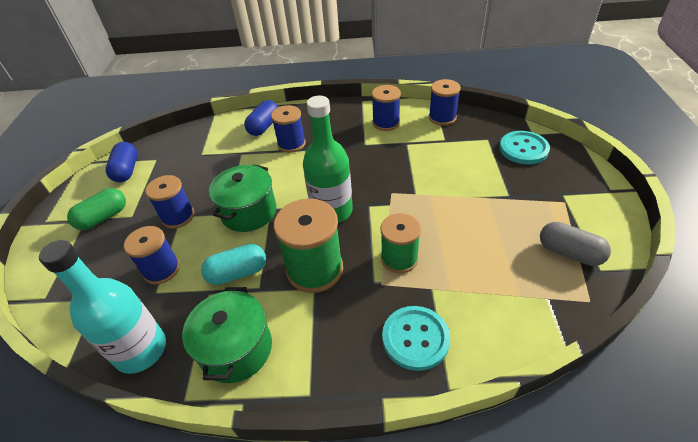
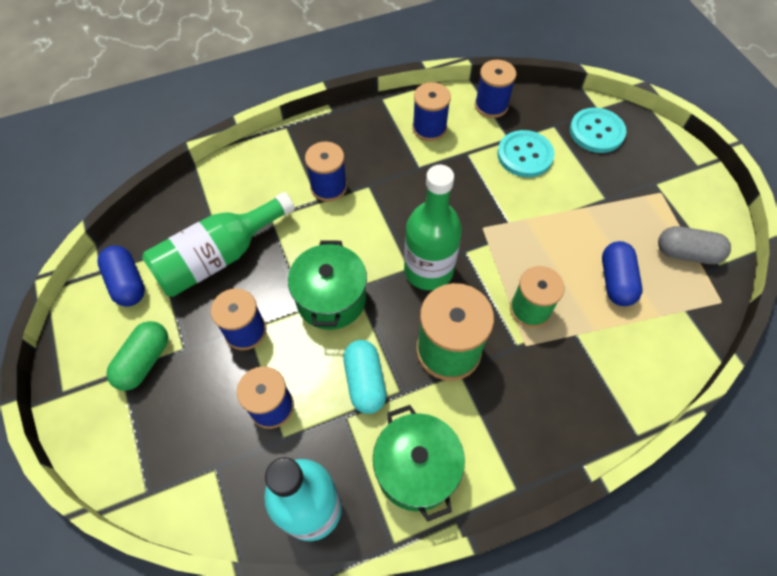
camera: 25 degrees left, 15 degrees up
turquoise capsule [201,244,266,285] -> turquoise capsule turned 60 degrees counterclockwise [343,340,387,414]
blue capsule [244,100,278,136] -> blue capsule moved to [602,241,642,306]
turquoise button [382,306,450,371] -> turquoise button moved to [497,130,554,177]
none -> green bottle [142,192,295,297]

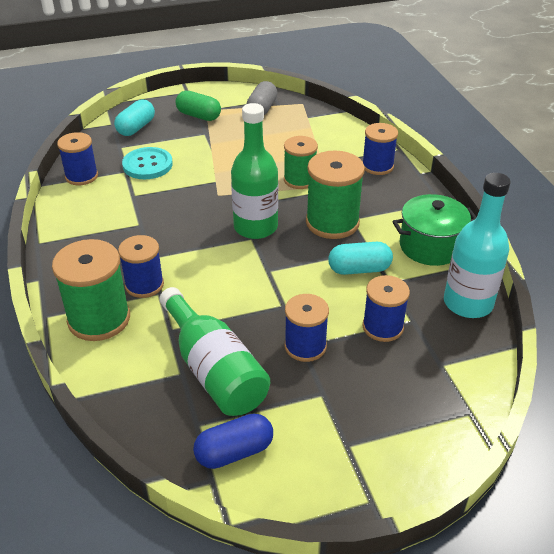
camera: 85 degrees left, 20 degrees down
green capsule [106,321,168,391] -> green capsule moved to [176,91,221,121]
green pot [288,240,367,330] -> none
blue spool [412,82,451,141] -> blue spool moved to [362,123,398,175]
turquoise button [570,108,626,153] -> turquoise capsule [114,99,155,136]
blue capsule [602,241,642,306] -> none
none -> green spool [52,239,130,341]

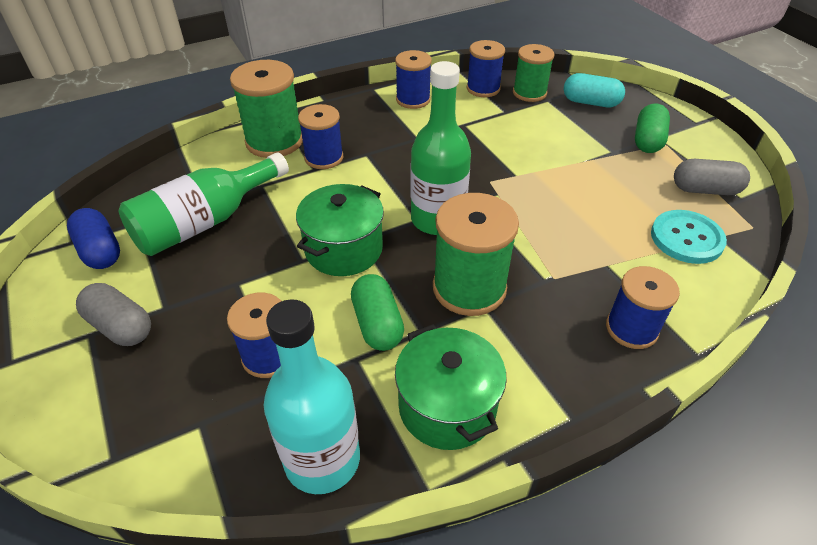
camera: 80 degrees right, 5 degrees up
turquoise button [122,147,173,179] -> turquoise button moved to [651,210,727,264]
green spool [284,136,318,189] -> green spool moved to [513,44,554,102]
blue spool [284,294,329,362] -> blue spool moved to [395,50,432,109]
turquoise capsule [328,242,393,275] -> green capsule [351,274,404,351]
none -> grey capsule [76,283,151,346]
none -> green pot [296,184,384,276]

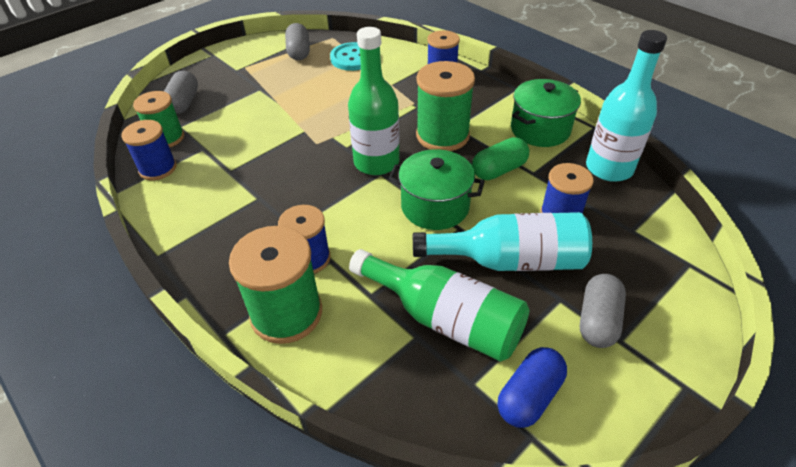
camera: 105 degrees left, 0 degrees up
blue spool [395,50,432,109] -> none
turquoise capsule [564,73,625,107] -> grey capsule [164,71,198,114]
green capsule [635,103,670,153] -> none
none -> turquoise bottle [413,212,592,271]

